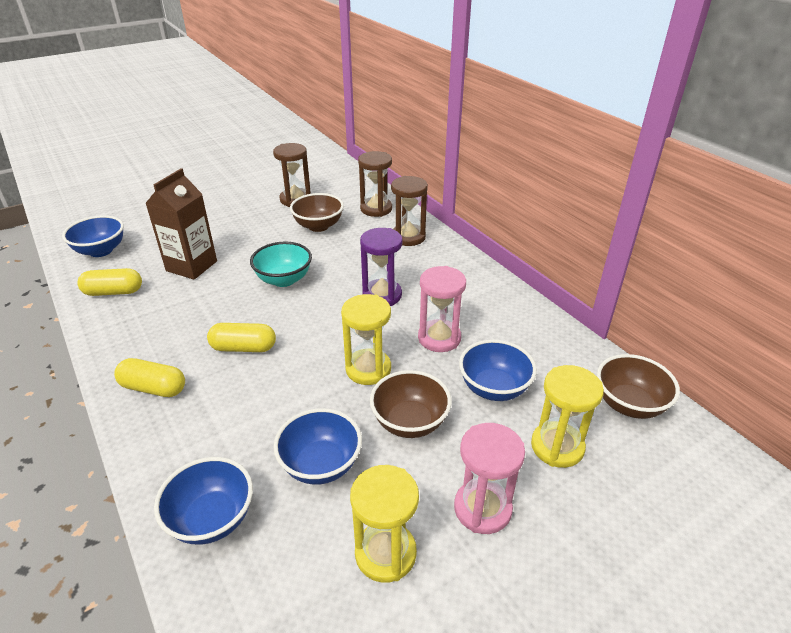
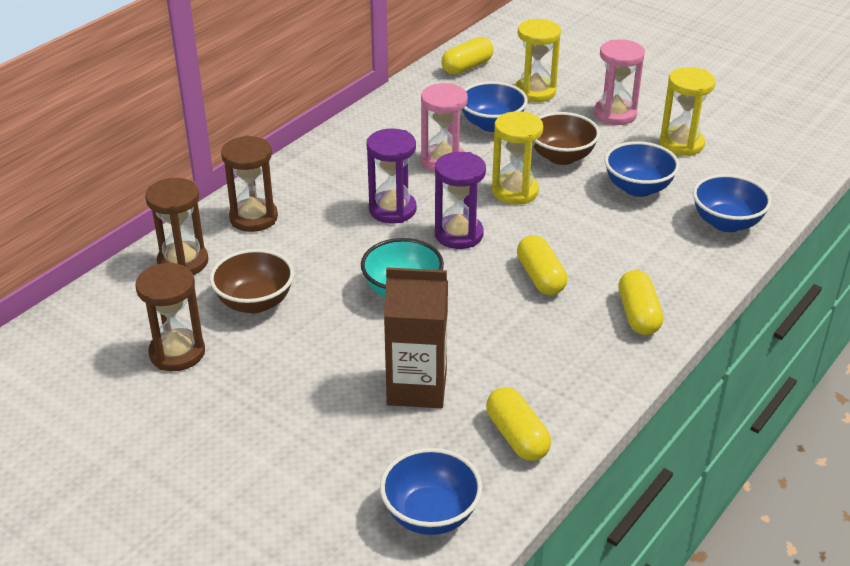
camera: 110 degrees left, 0 degrees up
brown bowl [597,354,680,419] -> yellow capsule [441,37,494,75]
none -> purple hourglass [435,152,486,249]

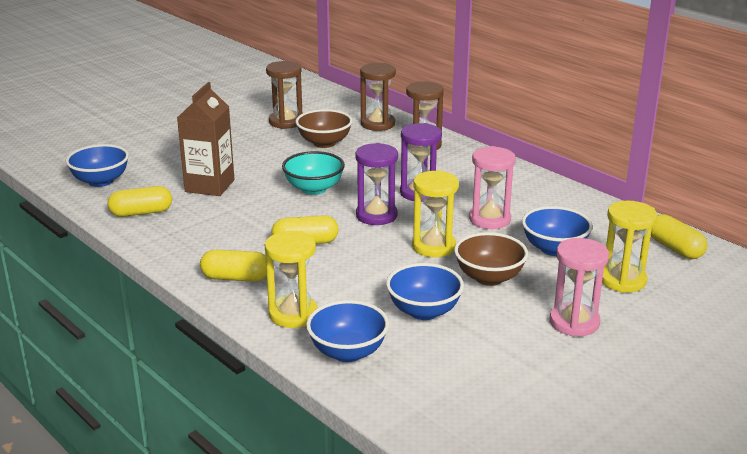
camera: 100 degrees right, 10 degrees down
yellow hourglass [660,67,715,156] -> yellow hourglass moved to [265,231,318,328]

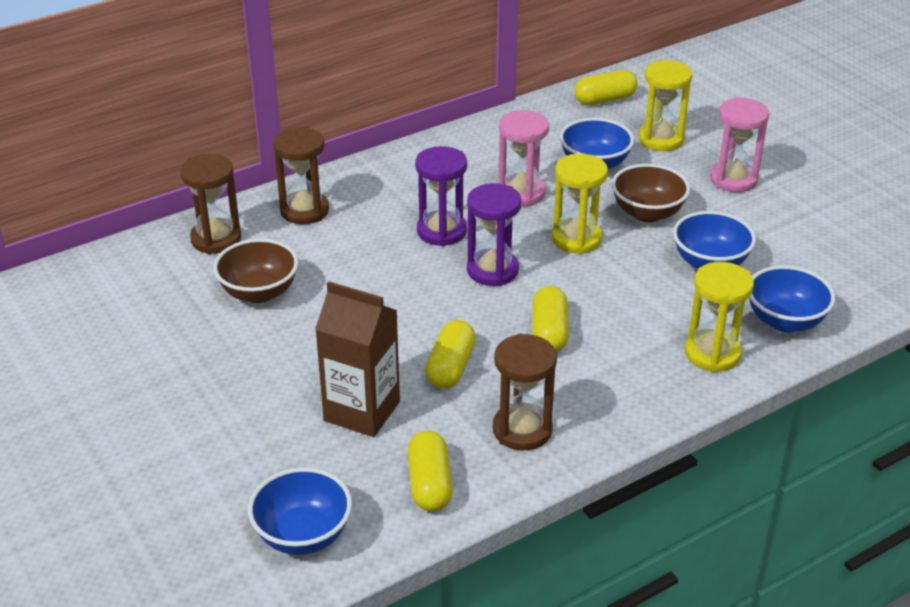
camera: 80 degrees left, 10 degrees up
yellow capsule [200,250,267,282] -> yellow capsule moved to [425,320,476,389]
brown hourglass [266,61,302,129] -> brown hourglass moved to [493,334,557,450]
turquoise bowl [282,151,345,195] -> none

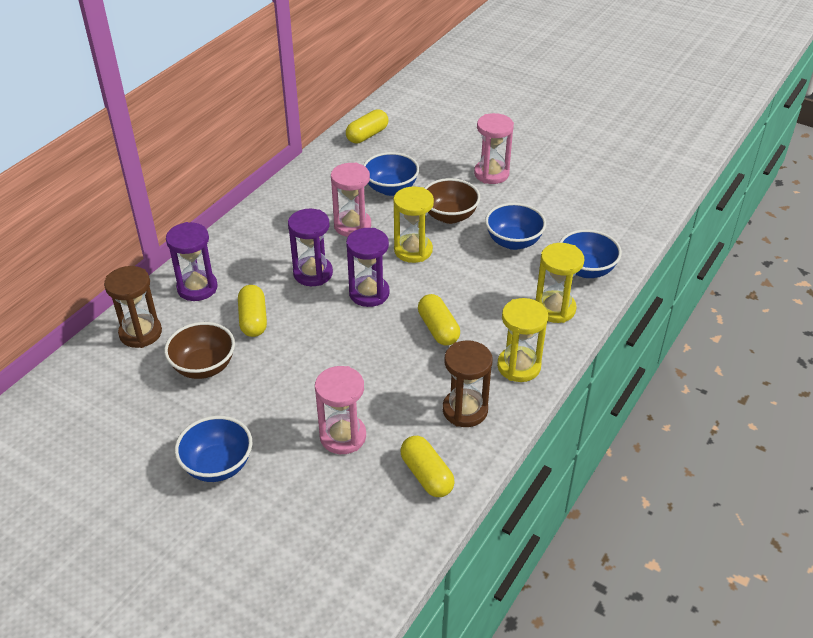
camera: 25 degrees left, 5 degrees up
blue bowl [248,467,352,555] -> blue bowl moved to [175,416,252,482]
brown hourglass [273,127,329,224] -> purple hourglass [166,222,218,301]
brown carton [315,281,400,437] -> pink hourglass [315,366,366,454]
yellow capsule [425,320,476,389] -> yellow capsule moved to [238,285,267,337]
yellow hourglass [638,59,692,151] -> yellow hourglass moved to [497,298,548,382]

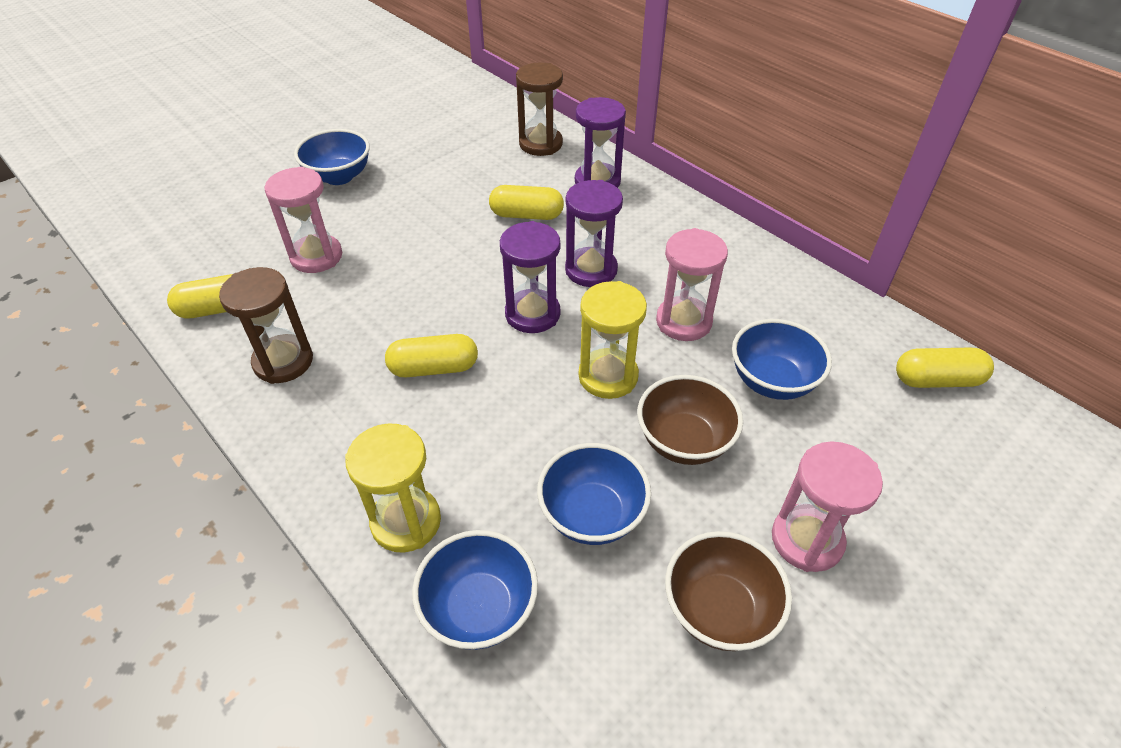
camera: 105 degrees right, 5 degrees up
brown bowl [164,322,235,379] -> brown bowl moved to [665,531,792,651]
yellow capsule [346,109,388,143] -> yellow capsule turned 60 degrees counterclockwise [896,348,994,388]
yellow hourglass [497,298,548,382] -> none

